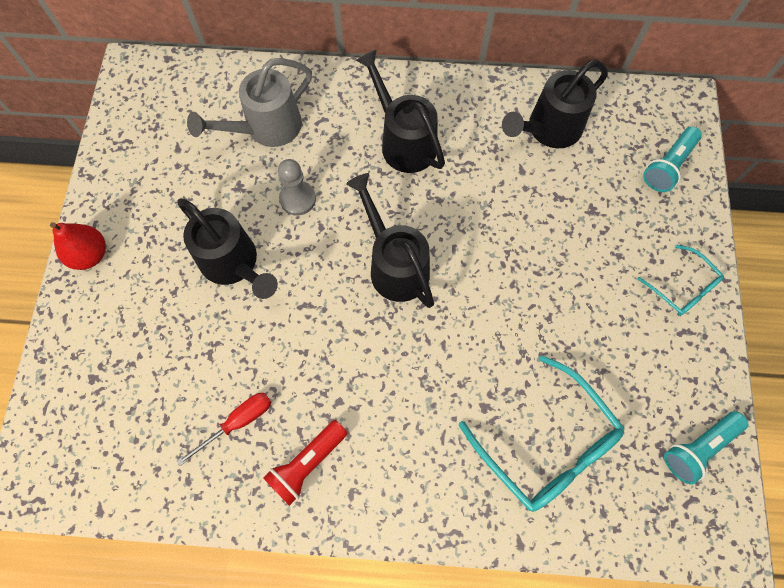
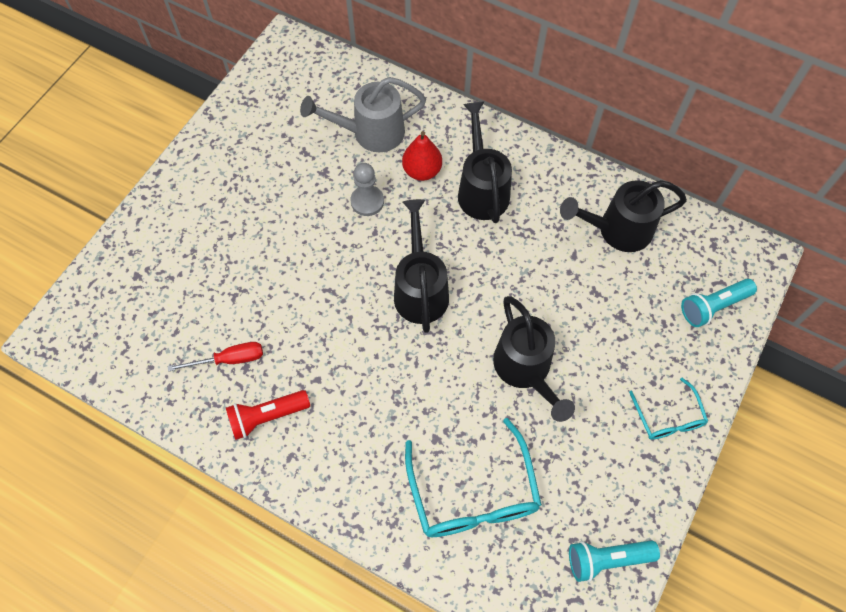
camera: 25 degrees right, 5 degrees down
red pear [50,222,106,270] -> red pear moved to [402,131,442,181]
black watering can [177,198,278,299] -> black watering can moved to [493,296,575,422]

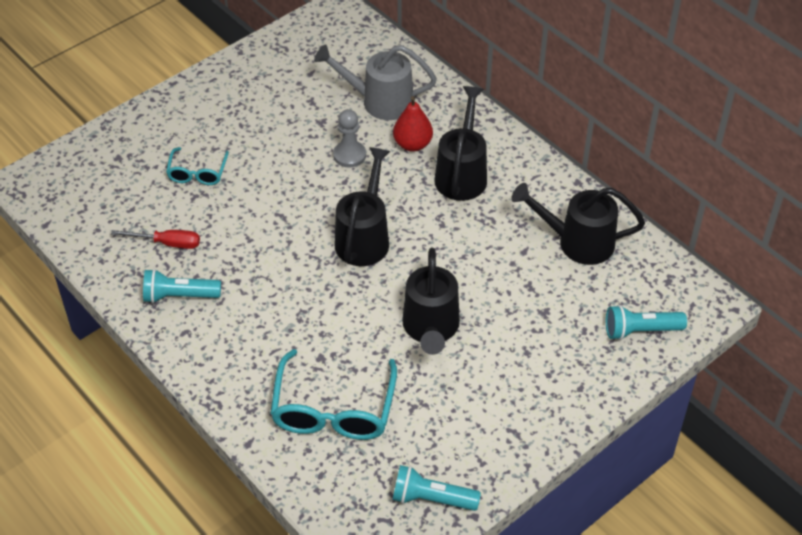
camera: 20 degrees right, 15 degrees down
red flashlight [226,390,310,440] -> turquoise flashlight [143,269,221,303]
turquoise glasses [629,378,708,440] -> turquoise glasses moved to [166,147,229,185]

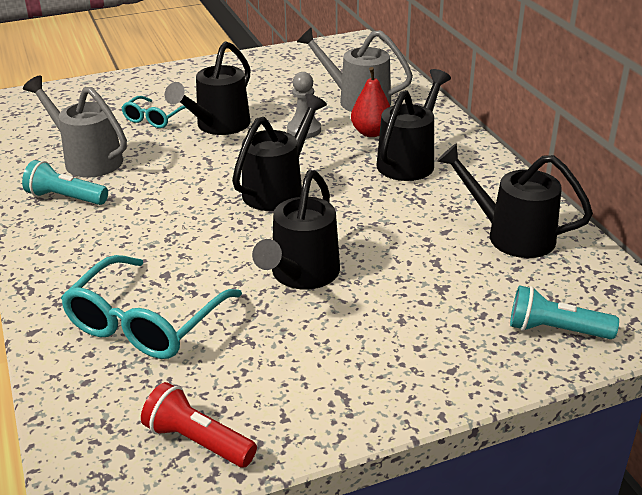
camera: 20 degrees right, 15 degrees down
red screwdriver [111,230,200,249] -> grey watering can [23,75,127,178]
turquoise flashlight [393,465,481,511] -> red flashlight [141,382,257,467]
none -> black watering can [165,41,251,135]

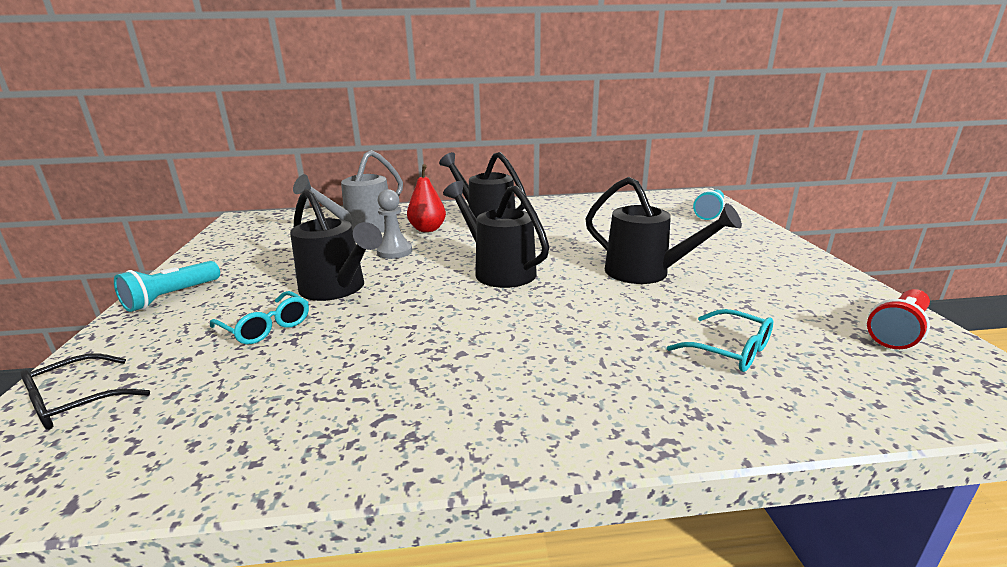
camera: 75 degrees left, 10 degrees down
turquoise flashlight [22,160,108,205] -> turquoise flashlight moved to [114,261,220,312]
grey watering can [23,75,127,178] -> none
turquoise glasses [61,255,242,359] -> turquoise glasses [667,309,773,372], size x0.55
black watering can [437,143,593,258] -> none
none -> black glasses [20,353,150,430]

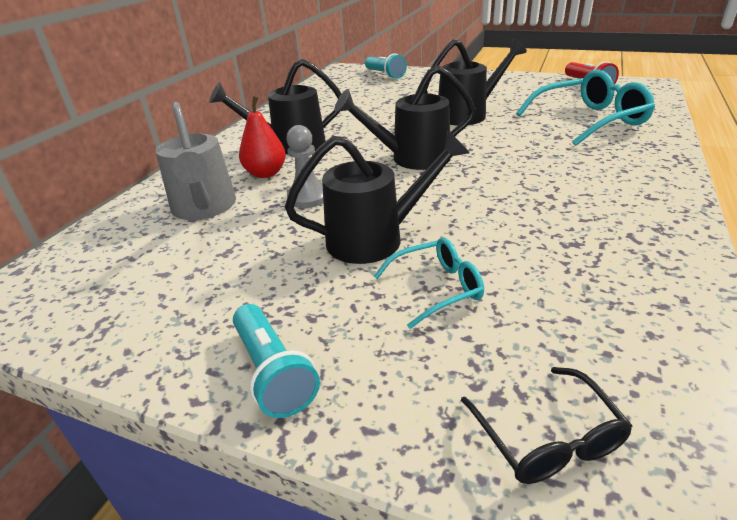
camera: 60 degrees left, 10 degrees up
turquoise glasses [667,309,773,372] -> turquoise glasses [516,70,655,146], size x1.81

